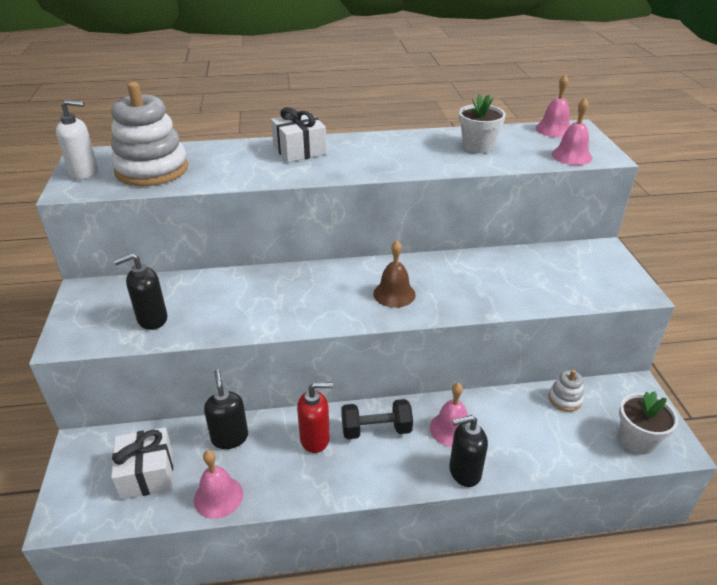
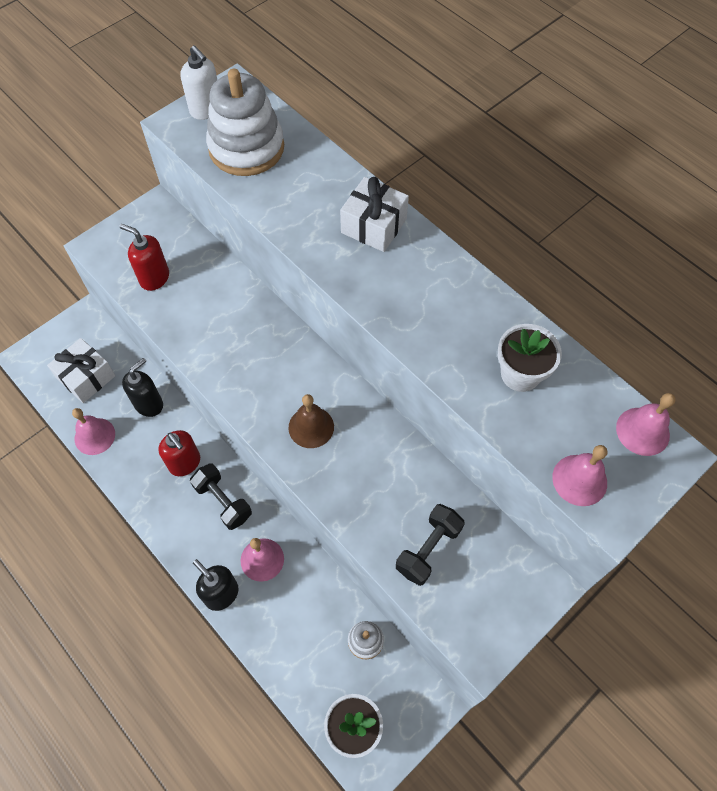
camera: 55 degrees right, 25 degrees up
black soap dispenser [114,253,167,330] -> red soap dispenser [119,224,169,291]
none -> black dumbbell [396,504,465,586]

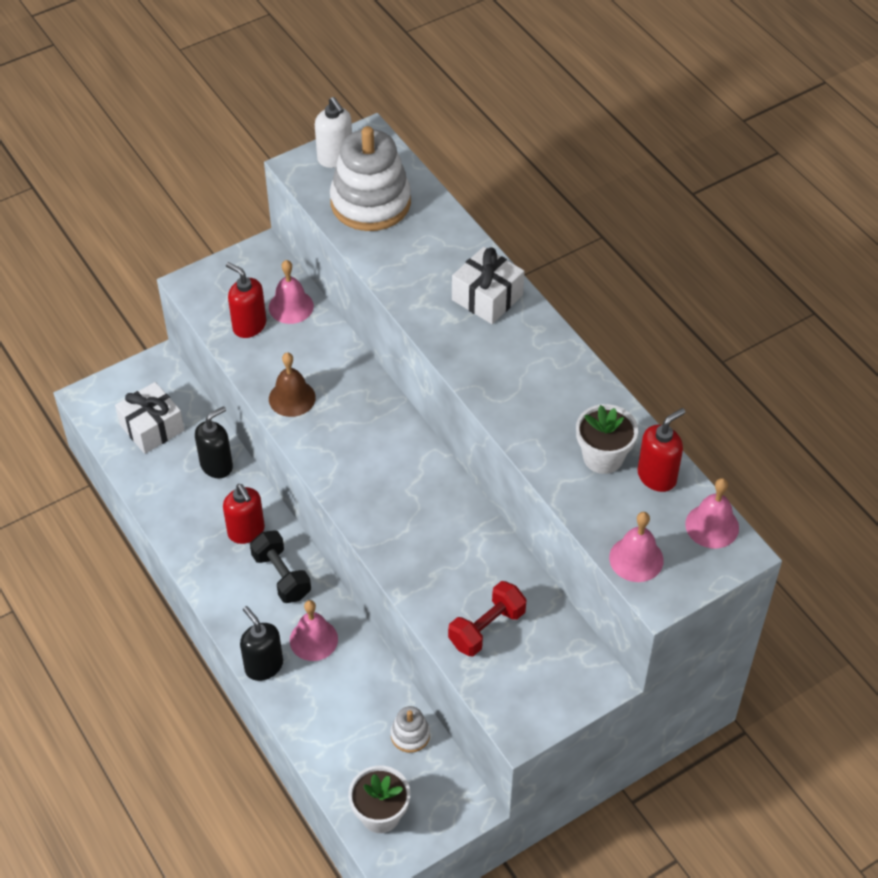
camera: 10 degrees right, 10 degrees down
pink bell [72,408,115,455] -> pink bell moved to [269,260,314,324]
brown bell [288,394,334,448] -> brown bell moved to [269,352,316,417]
black dumbbell [396,504,465,586] -> red dumbbell [448,581,527,656]
none -> red soap dispenser [637,408,686,492]

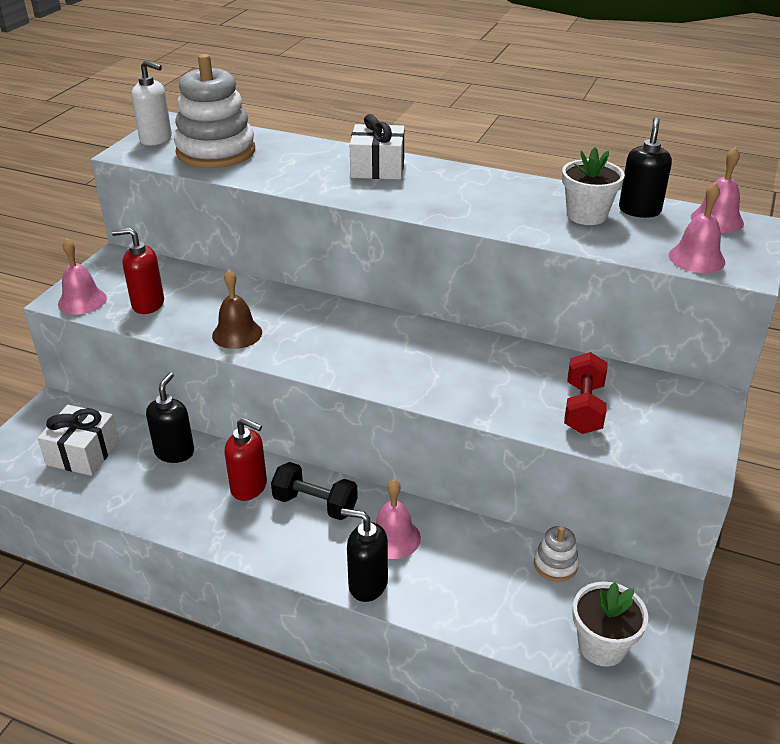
camera: 35 degrees left, 15 degrees down
pink bell [269,260,314,324] -> pink bell moved to [58,238,107,315]
red soap dispenser [637,408,686,492] -> black soap dispenser [619,117,672,218]

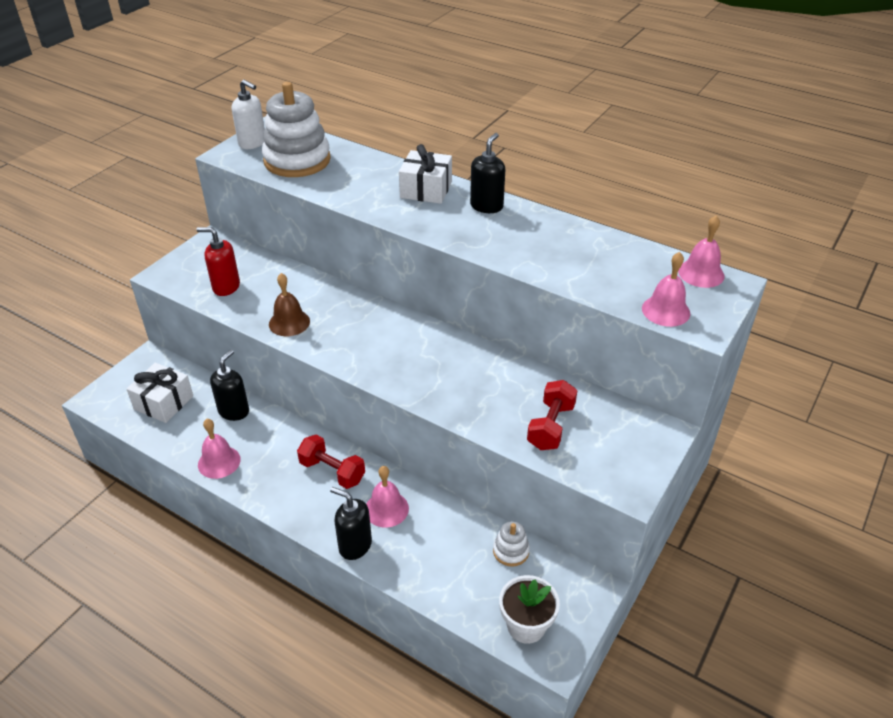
camera: 10 degrees right, 5 degrees up
pink bell [58,238,107,315] -> pink bell moved to [198,419,241,479]
red soap dispenser [224,418,267,501] -> none
black dumbbell [271,462,358,520] -> red dumbbell [297,435,365,489]
white flower pot [562,147,625,225] -> none
black soap dispenser [619,117,672,218] -> black soap dispenser moved to [470,133,505,213]

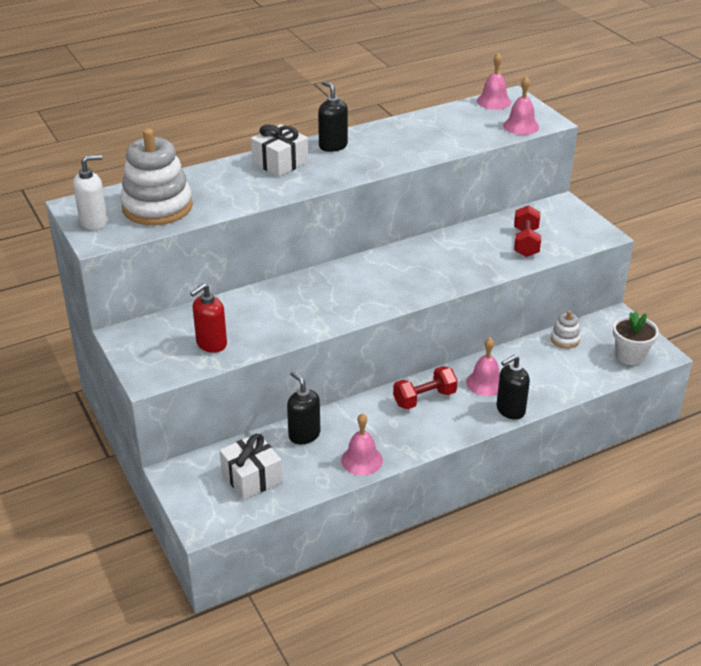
camera: 60 degrees left, 5 degrees down
brown bell [269,273,310,336] -> none
red dumbbell [527,380,578,450] -> red dumbbell turned 45 degrees clockwise [514,205,541,257]

